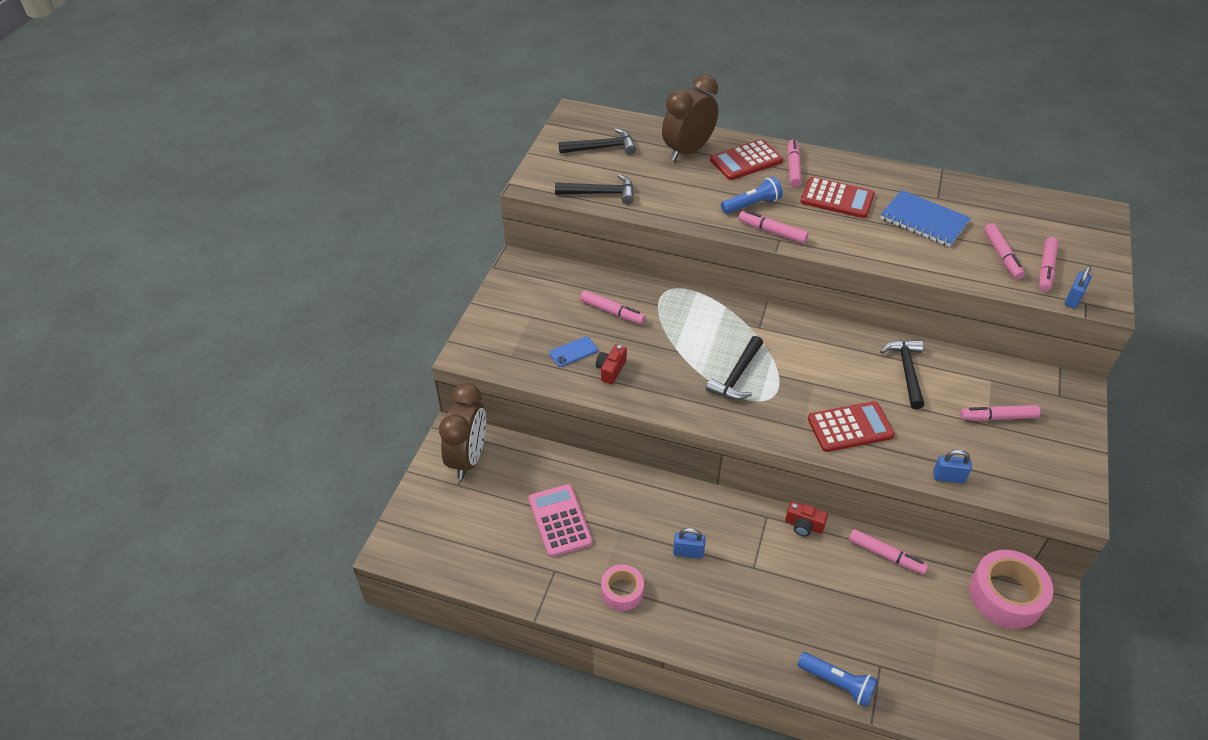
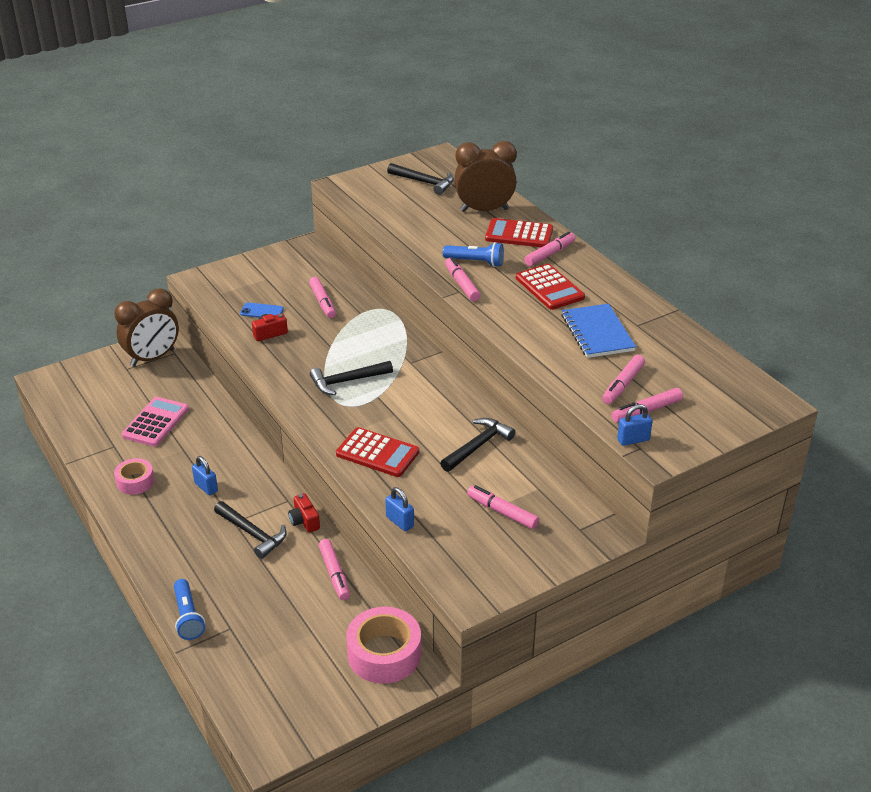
camera: 40 degrees right, 10 degrees down
black hammer [555,174,634,205] -> black hammer moved to [214,501,287,559]

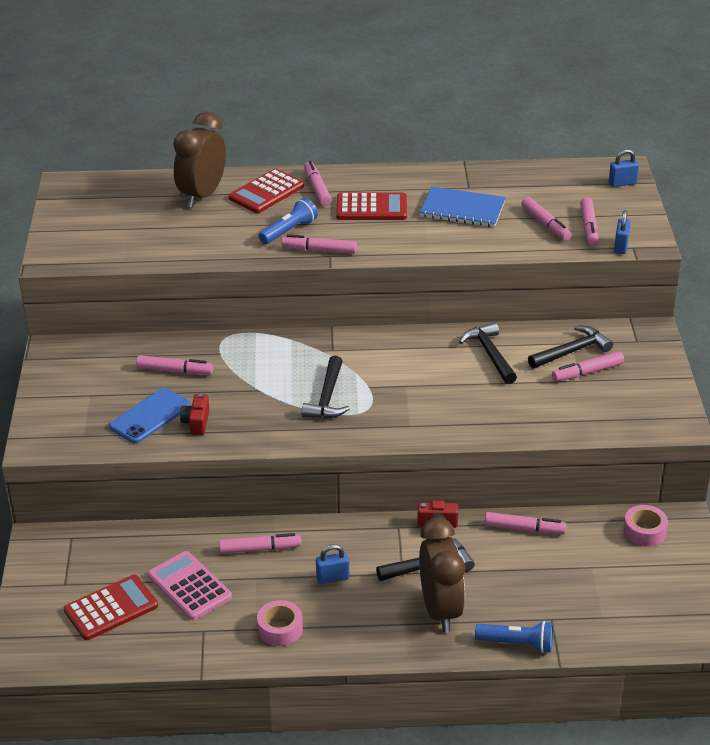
camera: 60 degrees left, 0 degrees up
brown clock [115,288,179,367] -> brown clock moved to [419,518,465,632]
blue phone [240,302,284,318] -> blue phone [109,388,191,443], size x1.61
red calculator [336,427,419,477] -> red calculator moved to [64,575,158,640]
pink tape [346,607,421,684] -> pink tape [623,505,668,546], size x0.59
blue padlock [385,487,414,531] -> blue padlock moved to [609,149,639,187]
black hammer [387,163,454,195] -> black hammer moved to [528,326,613,368]
none -> pink marker [219,533,301,554]

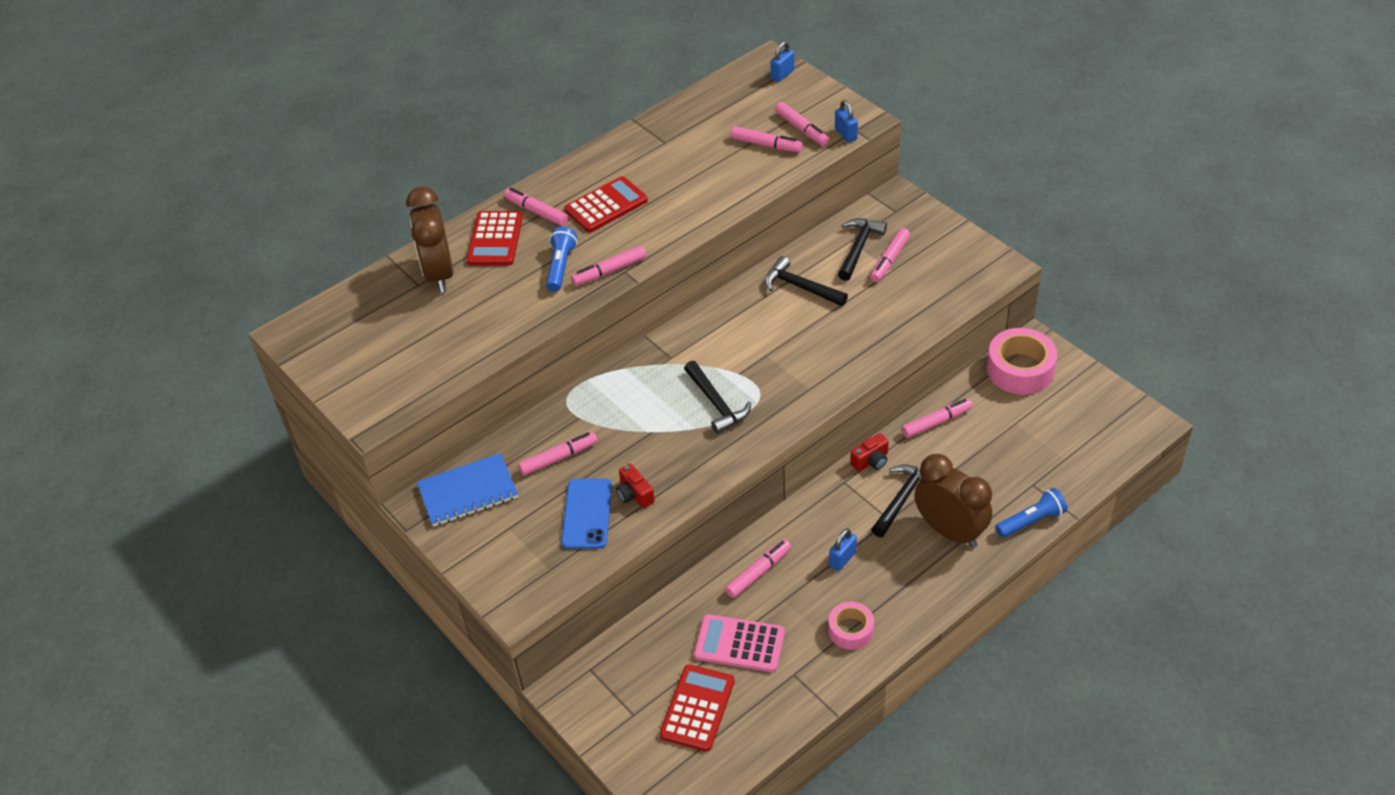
camera: 35 degrees left, 10 degrees up
blue notebook [420,187,506,227] -> blue notebook moved to [417,453,518,527]
pink tape [623,505,668,546] -> pink tape [987,328,1057,395], size x1.69

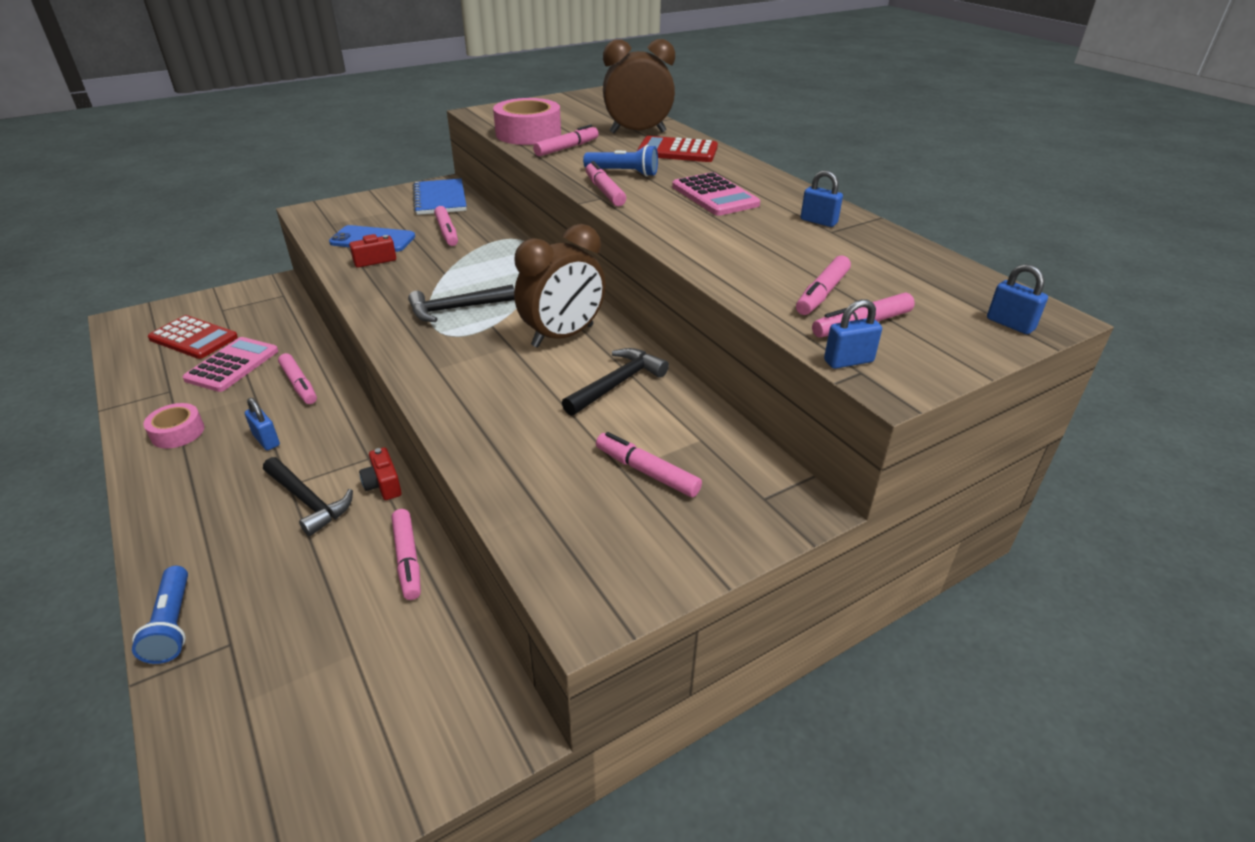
camera: 95 degrees right, 10 degrees down
pink marker [504,188,568,226] -> pink marker moved to [533,124,599,156]
red calculator [564,176,648,232] -> pink calculator [672,172,760,216]
black hammer [838,218,887,281] -> none
brown clock [914,454,992,548] -> brown clock moved to [514,224,606,348]
pink tape [987,328,1057,395] -> pink tape moved to [493,98,561,145]
none -> blue padlock [801,171,843,227]

